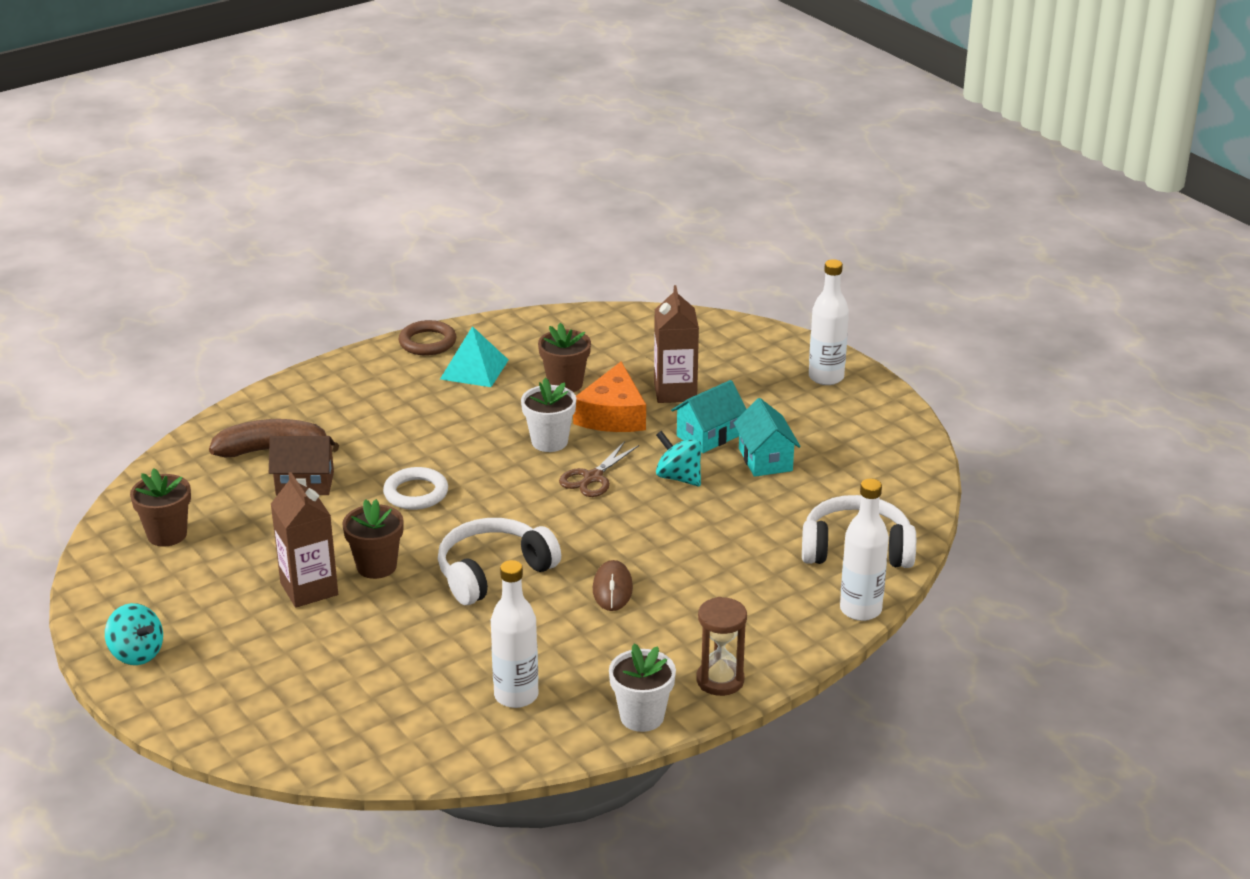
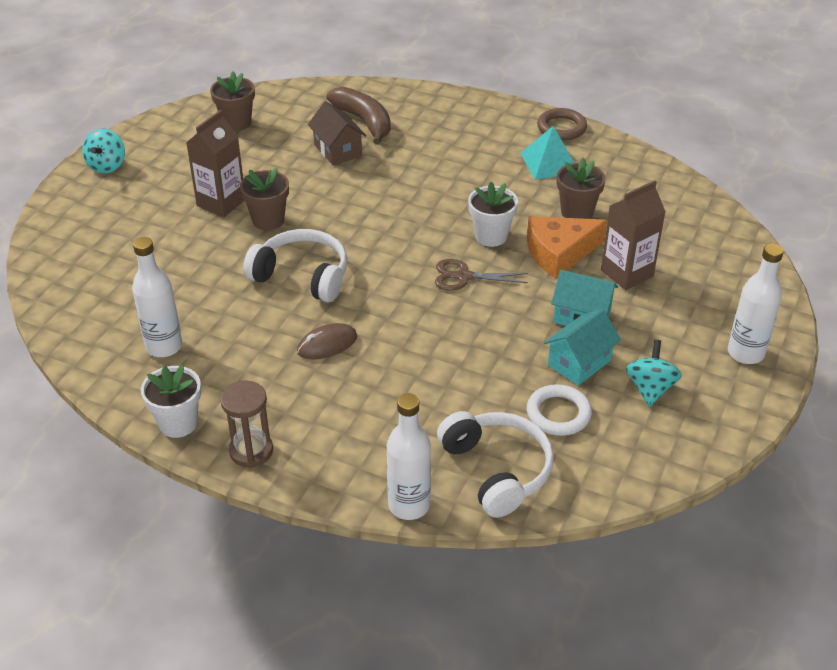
camera: 60 degrees right, 10 degrees up
white ring [383,467,448,510] -> white ring moved to [527,384,592,436]
turquoise spinning top [656,431,702,486] -> turquoise spinning top moved to [626,340,682,407]

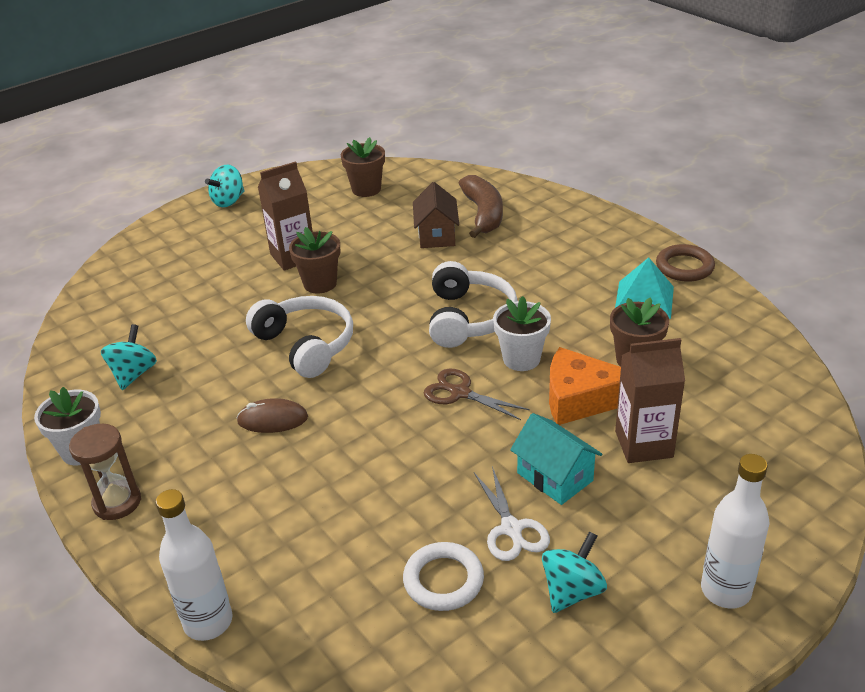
camera: 30 degrees right, 5 degrees down
white bottle [132,237,182,357] -> turquoise spinning top [101,324,157,390]
white headphones [437,411,554,518] -> white headphones moved to [429,261,518,348]
turquoise house [544,309,621,386] -> white scissors [474,466,550,561]

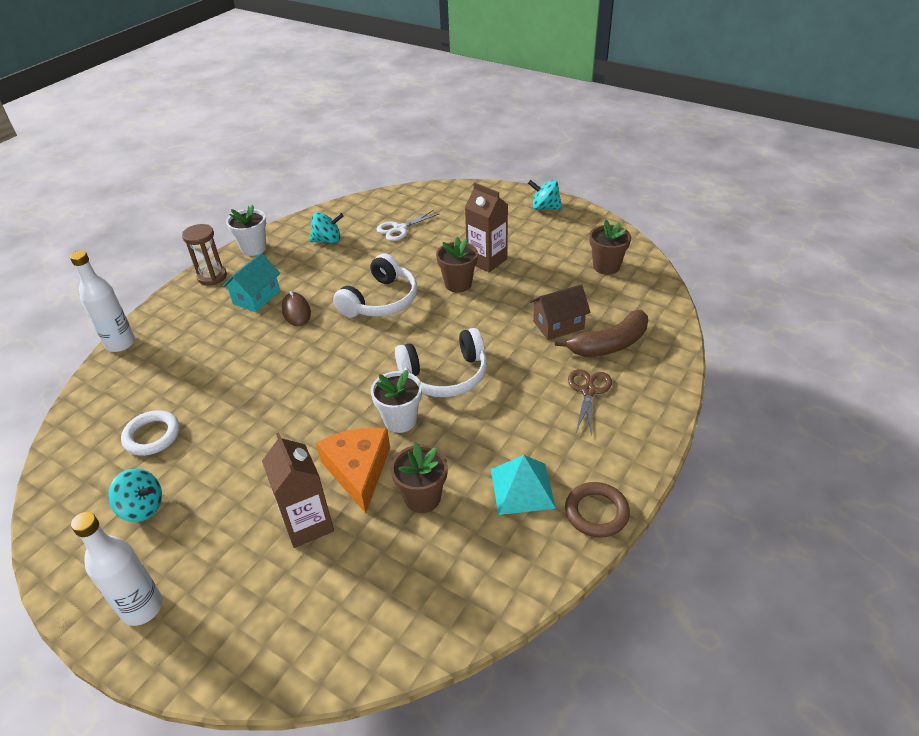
camera: 70 degrees right, 5 degrees up
brown scissors [424,369,530,420] -> brown scissors moved to [568,369,612,436]
white scissors [474,466,550,561] -> white scissors moved to [377,210,440,241]
turquoise house [510,413,602,505] -> turquoise house moved to [222,253,280,312]

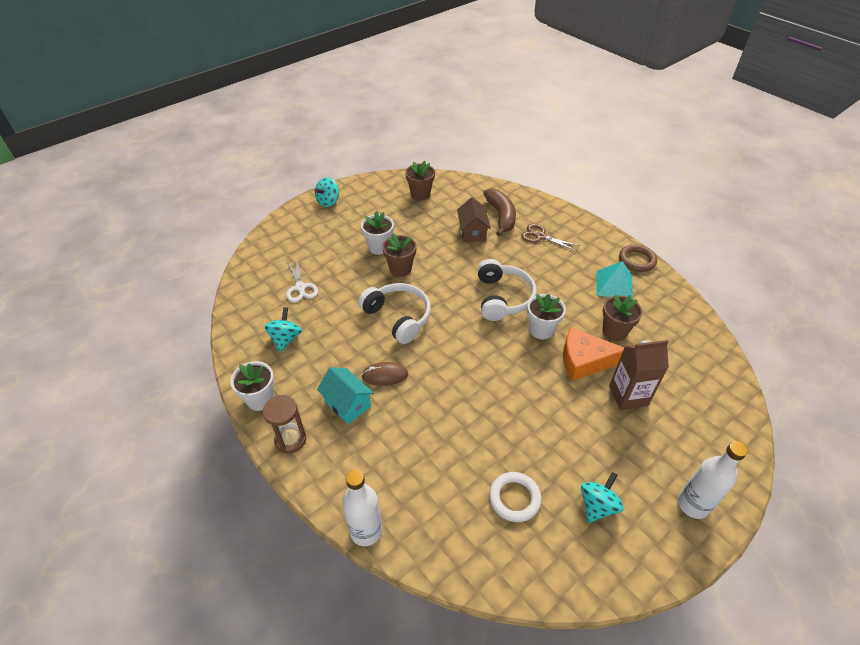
camera: 75 degrees left, 5 degrees up
brown carton [465,183,508,272] -> white flower pot [361,211,394,255]

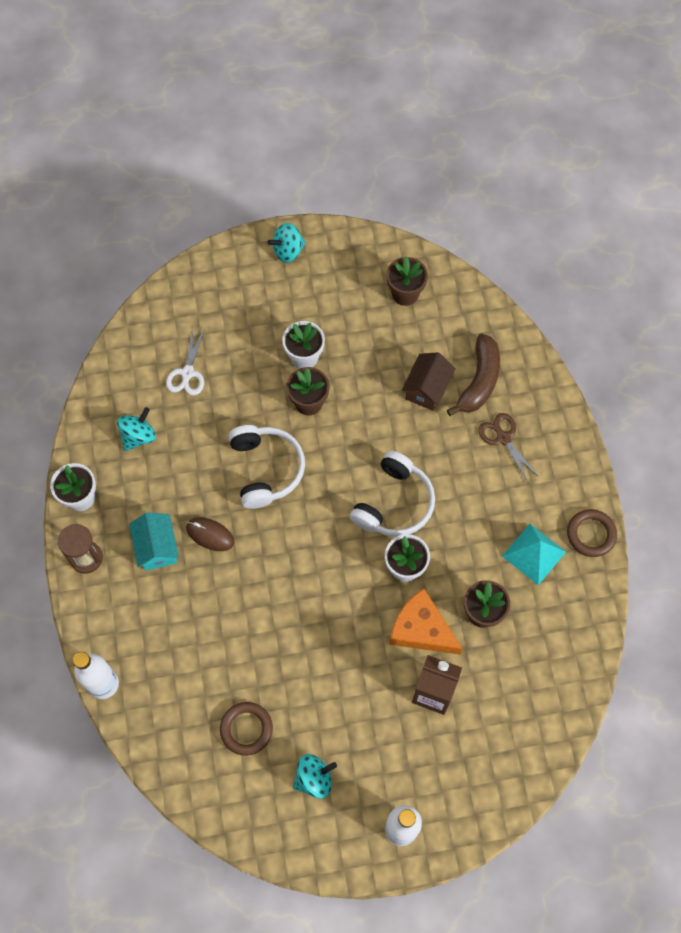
camera: 30 degrees right, 20 degrees up
white ring [489,472,541,522] -> brown ring [220,702,273,756]

